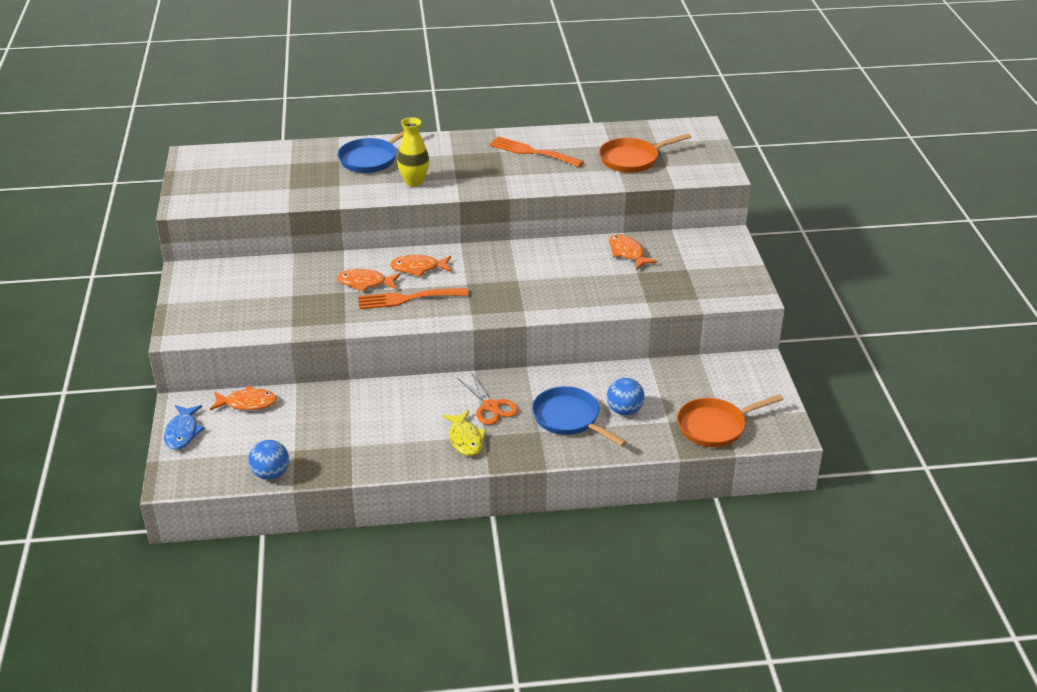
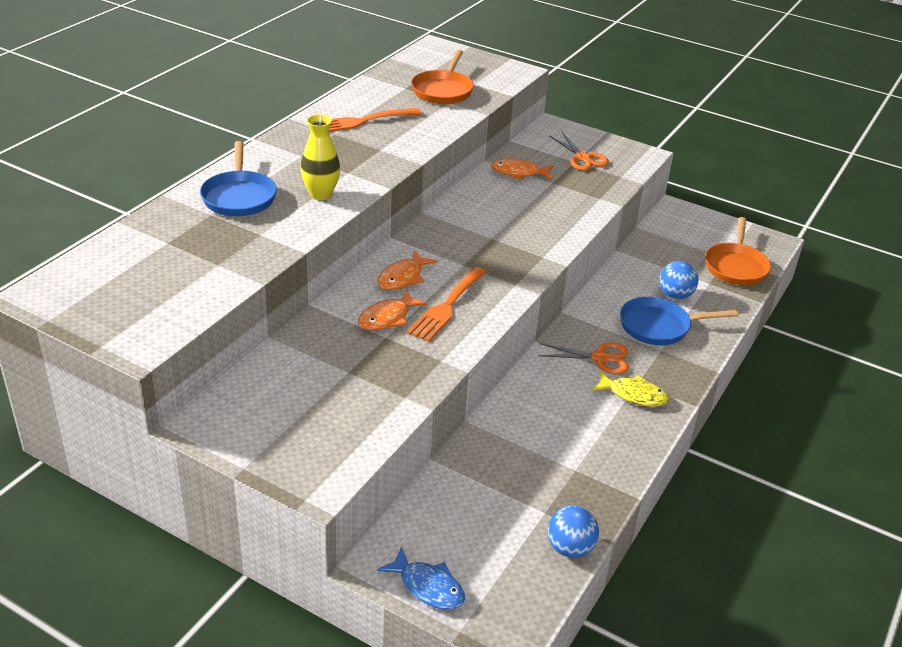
camera: 55 degrees left, 0 degrees up
orange fish [210,386,277,410] -> none
none -> orange scissors [549,132,609,171]

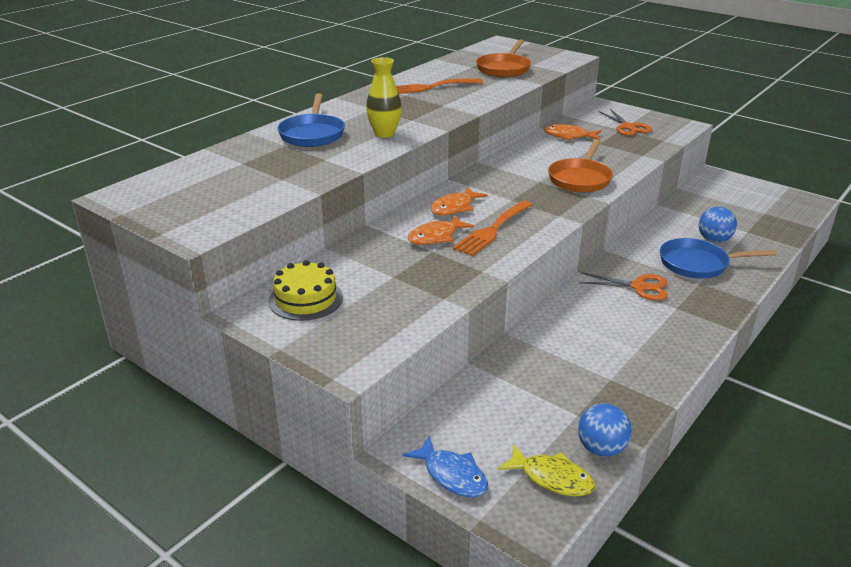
camera: 10 degrees right, 5 degrees down
yellow fish [591,371,669,407] -> yellow fish moved to [498,444,595,496]
orange pan [705,217,771,285] -> orange pan moved to [548,139,613,193]
none -> yellow cake [269,260,343,321]

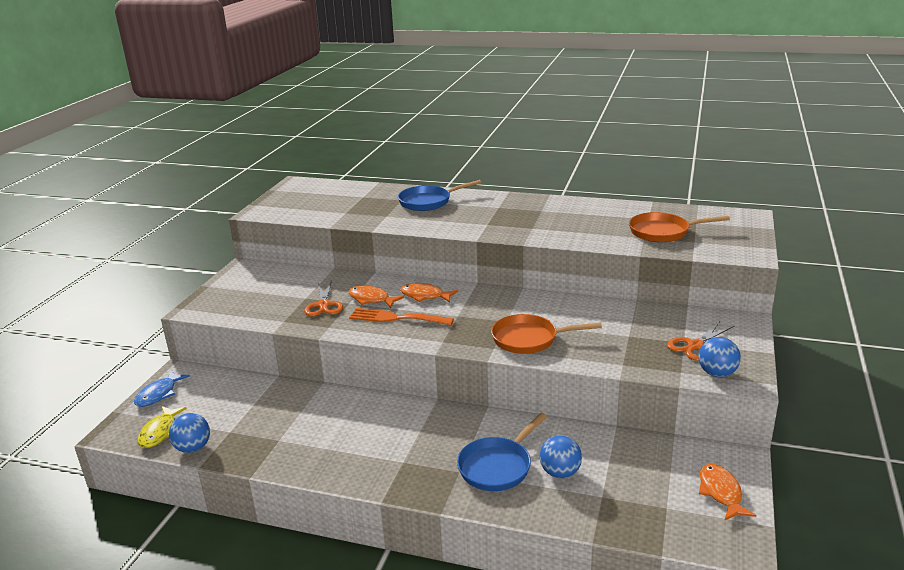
camera: 70 degrees right, 5 degrees down
yellow cake [269,260,343,321] -> none
yellow vase [366,57,402,138] -> none
orange fork [396,78,483,94] -> none
orange fish [544,124,601,140] -> orange fish moved to [699,464,756,520]
orange scissors [579,272,667,301] -> orange scissors moved to [304,280,343,316]
blue pan [660,238,777,279] -> blue pan turned 120 degrees counterclockwise [457,413,547,491]
none -> blue ball [699,337,741,377]

